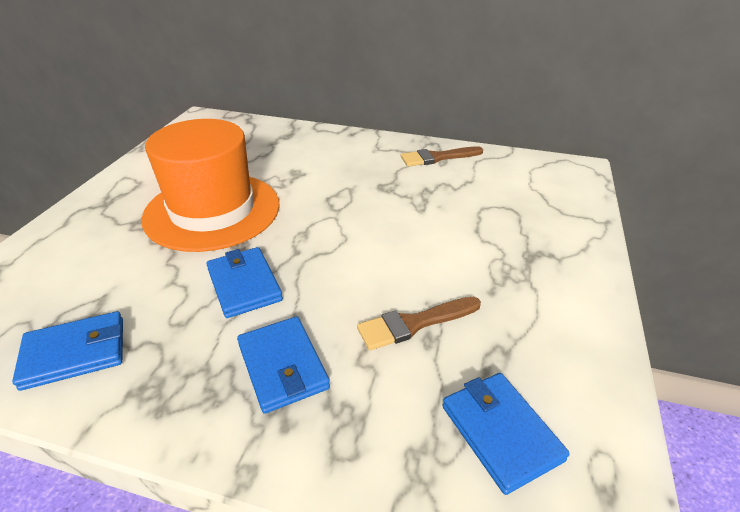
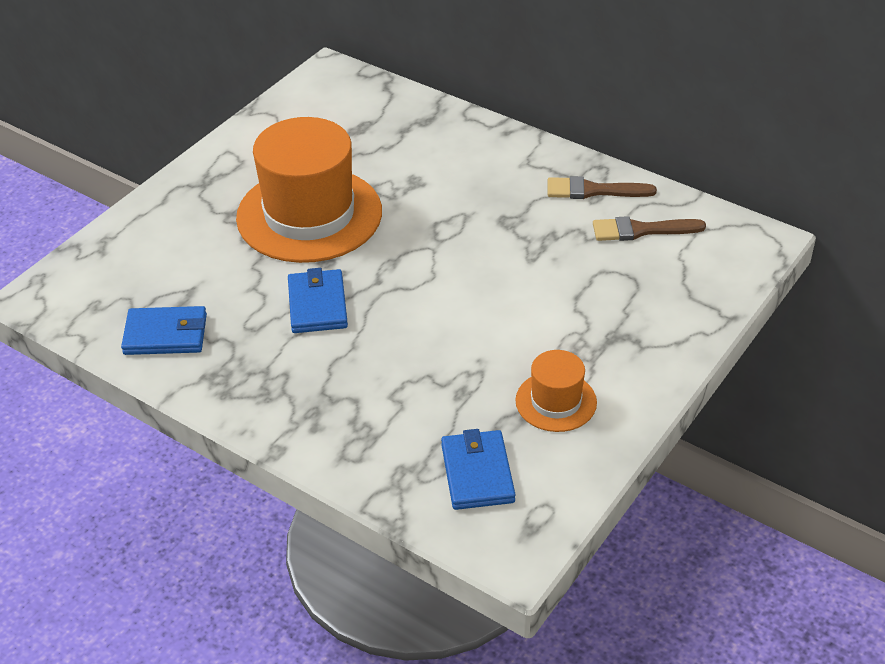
camera: 20 degrees right, 5 degrees up
blue wallet [237,316,330,414] -> none
brown brush [357,297,481,350] -> brown brush moved to [593,216,706,241]
none -> orange hat [515,350,597,432]

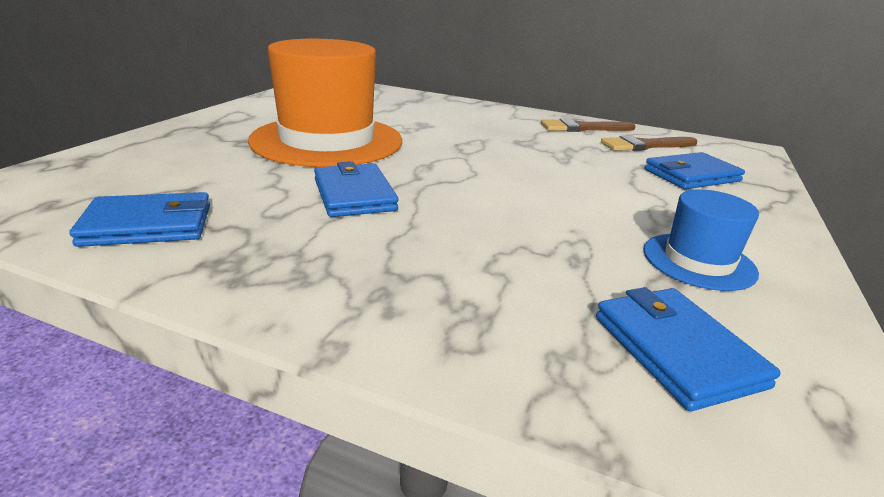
camera: 15 degrees left, 15 degrees down
orange hat [515,350,597,432] -> blue hat [644,189,759,291]
none -> blue wallet [645,152,745,189]

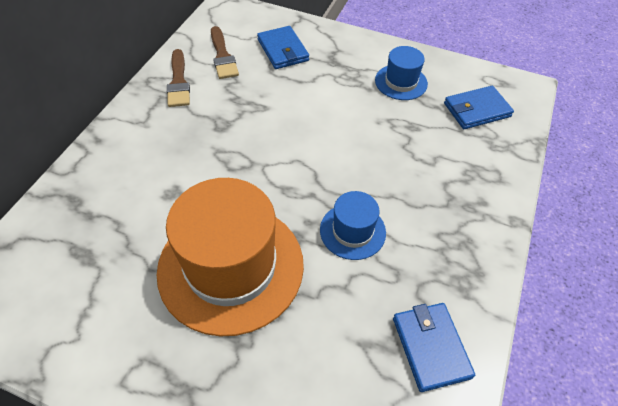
camera: 90 degrees left, 25 degrees up
blue wallet [314,161,398,217] -> blue hat [320,191,386,260]

